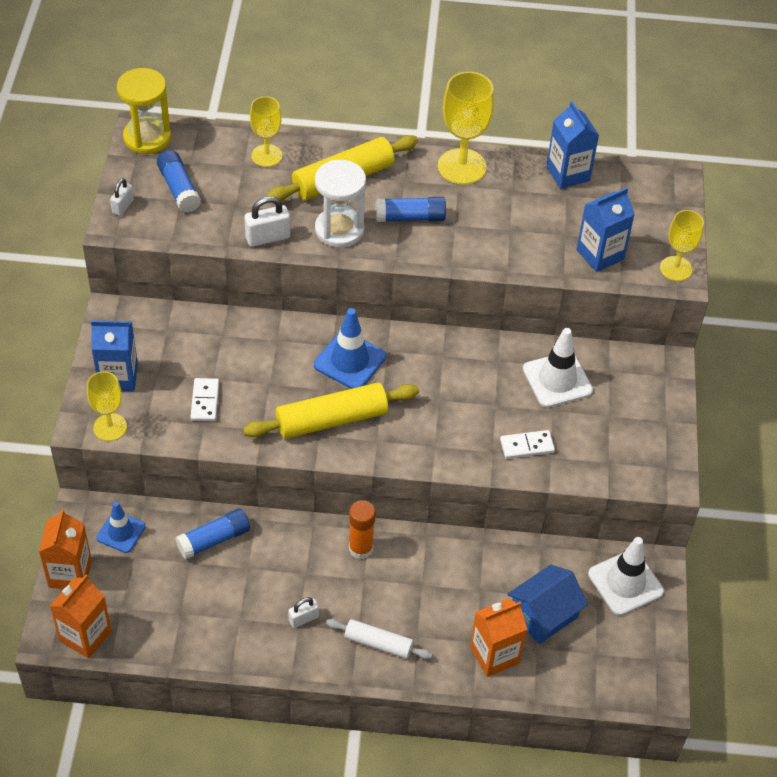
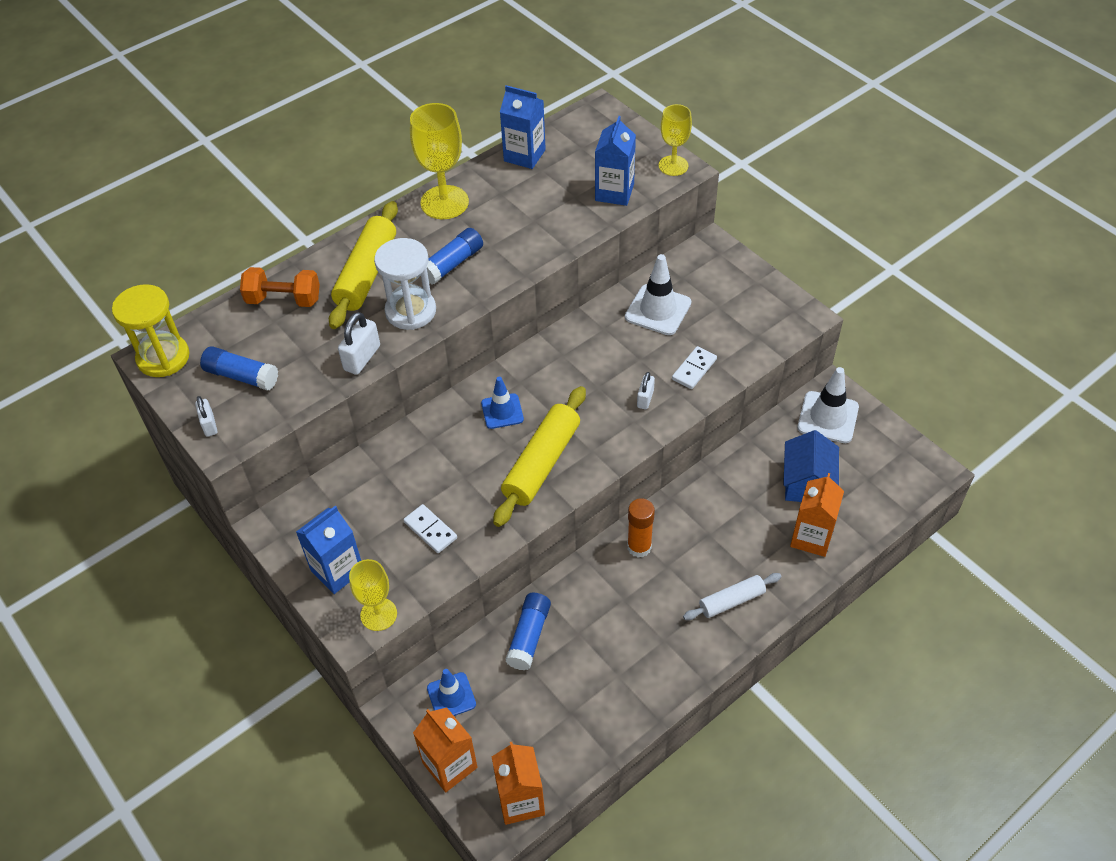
camera: 40 degrees left, 0 degrees up
yellow goblet [250,96,282,167] -> orange dumbbell [240,267,320,307]
white padlock [288,597,319,628] -> white padlock moved to [637,372,655,409]
blue traffic cone [314,308,386,389] -> blue traffic cone [481,377,524,429], size x0.66

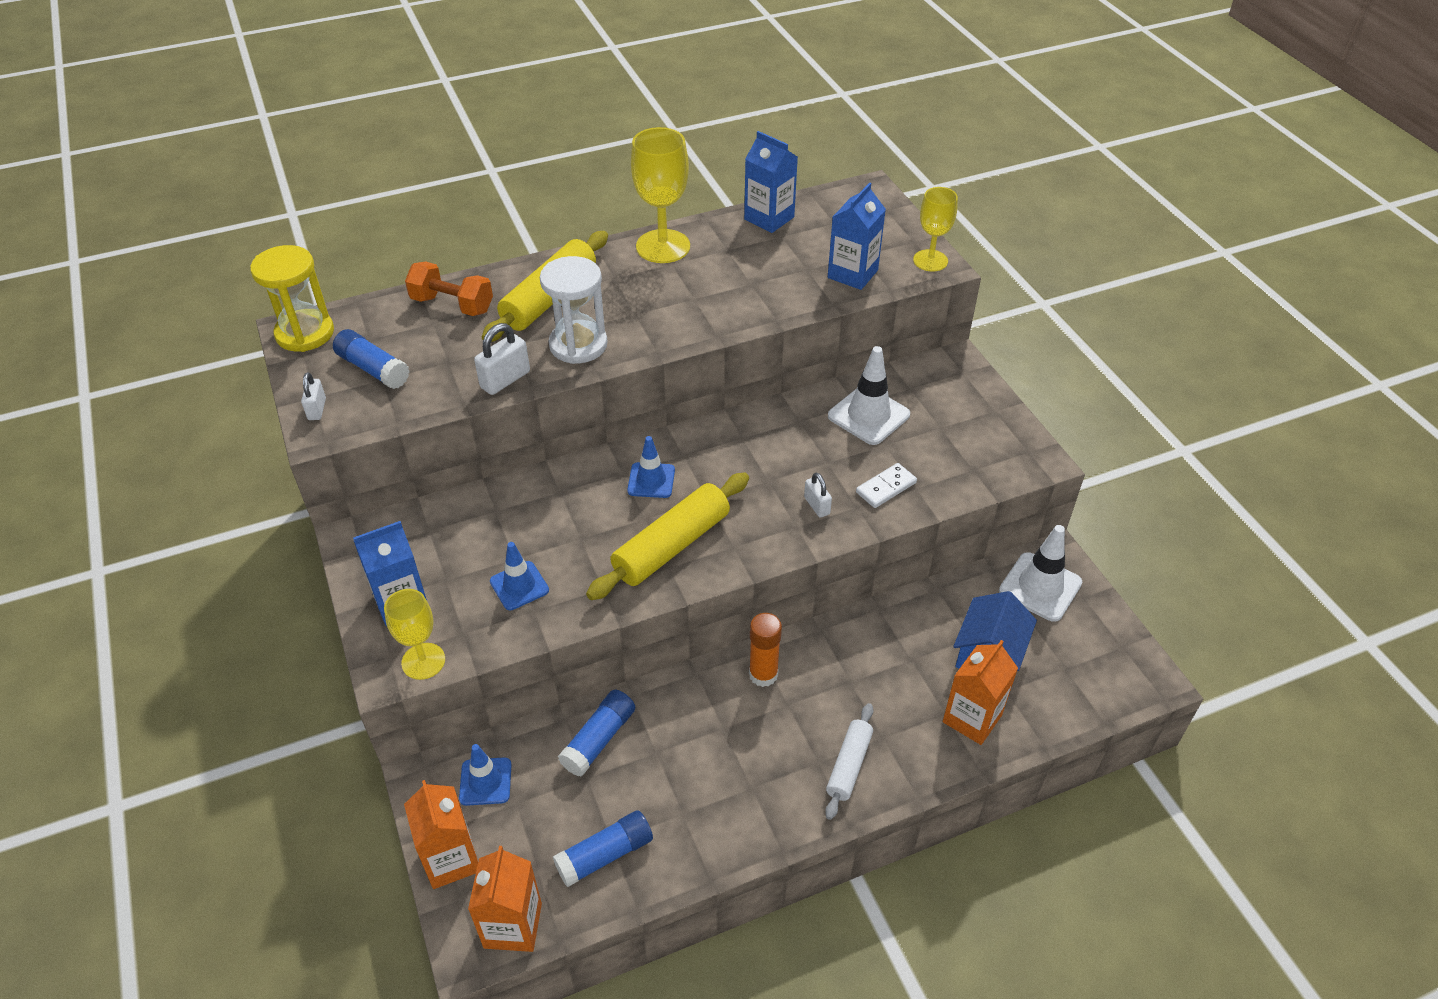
camera: 15 degrees right, 5 degrees down
white domino [404,504,457,553] -> blue traffic cone [490,542,549,610]
blue glue stick [427,228,483,284] -> blue glue stick moved to [553,810,653,887]
white padlock [637,372,655,409] -> white padlock turned 60 degrees counterclockwise [804,473,832,518]
white rolling pin [683,573,781,620] -> white rolling pin turned 60 degrees counterclockwise [825,703,873,820]

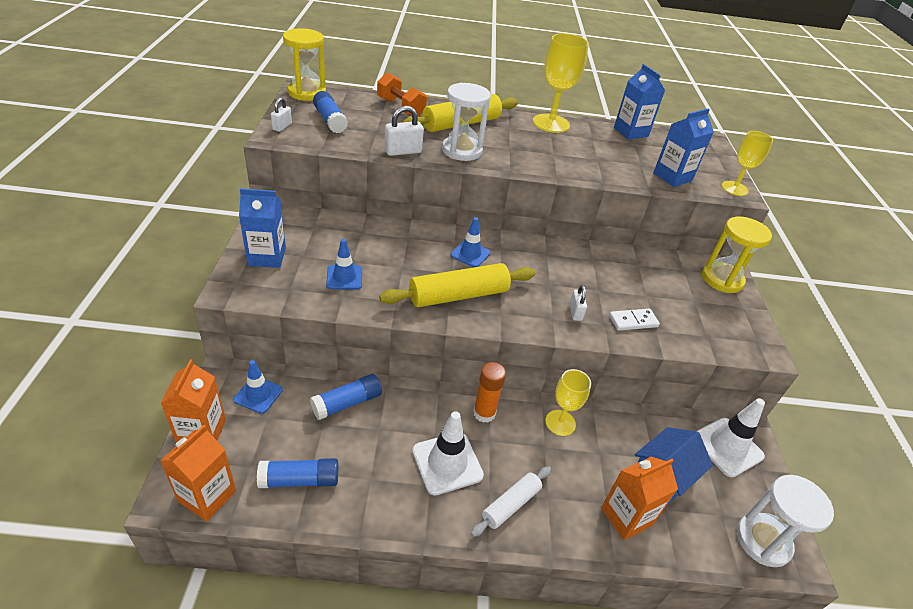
camera: 20 degrees right, 5 degrees down
yellow goblet [384,589,445,680] -> yellow goblet moved to [545,369,591,436]
white traffic cone [828,346,910,445] -> white traffic cone moved to [412,411,484,496]
none -> yellow hourglass [702,216,772,293]
none -> white hourglass [737,475,834,567]

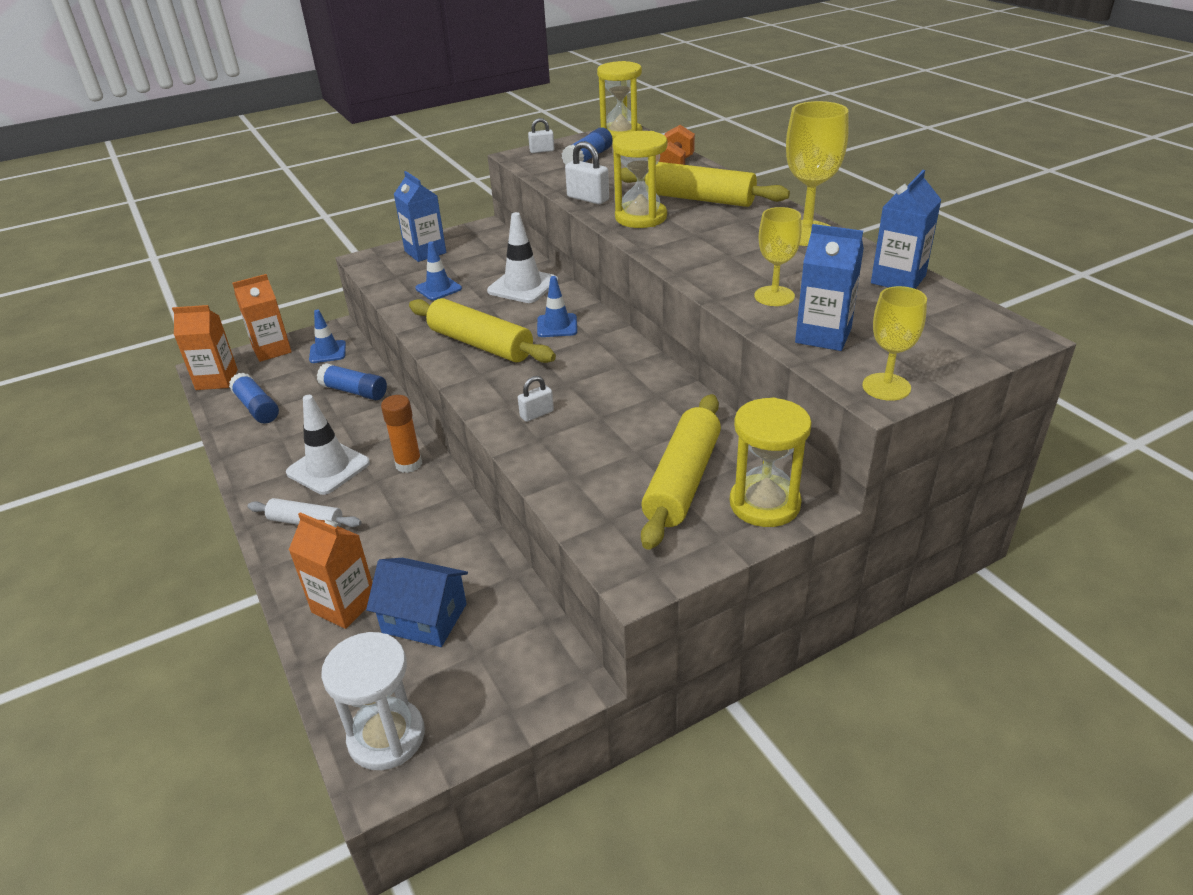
camera: 65 degrees right, 5 degrees down
white hourglass [442,83,491,161] -> yellow hourglass [612,131,667,228]
yellow goblet [545,369,591,436] -> yellow goblet moved to [754,207,802,306]
white domino [609,309,660,331] -> none
white traffic cone [698,398,765,478] -> white traffic cone moved to [487,212,558,303]
none -> yellow rolling pin [641,394,721,550]

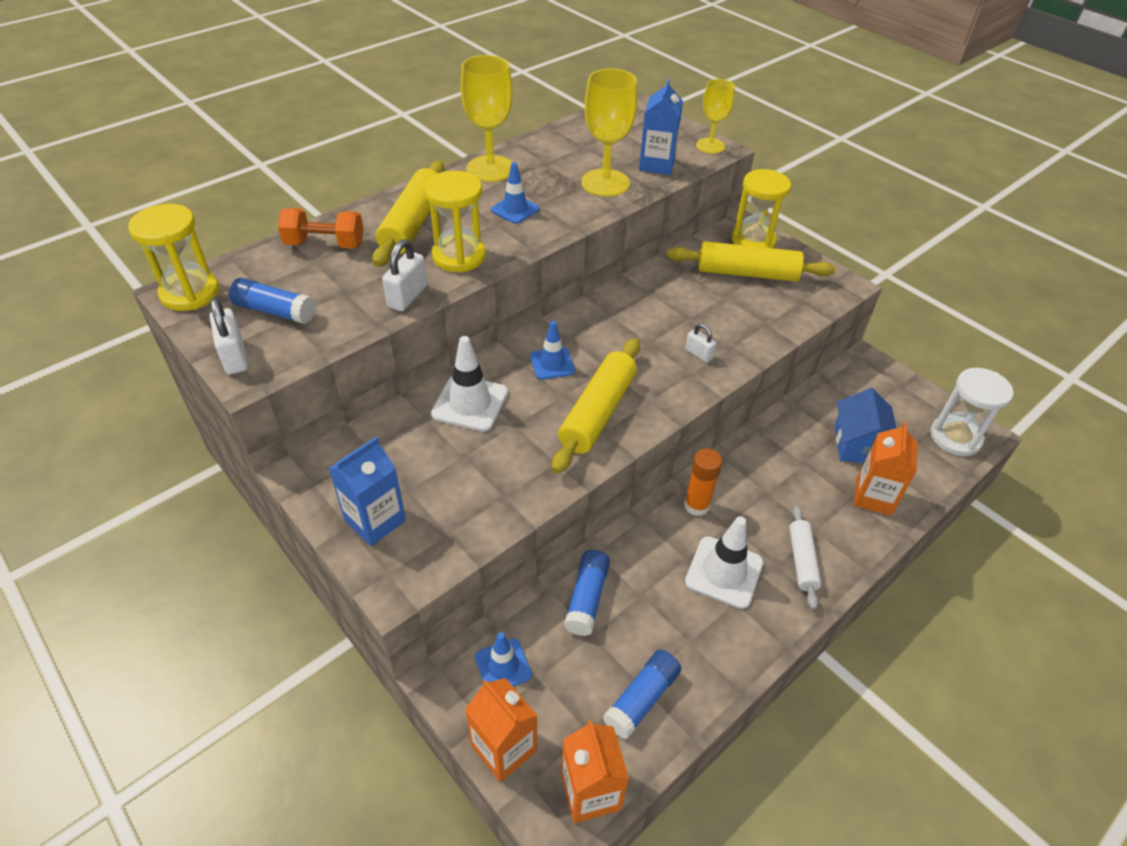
camera: 105 degrees left, 10 degrees up
blue traffic cone [415,241,462,300] -> blue traffic cone moved to [491,162,539,224]
white padlock [528,118,555,153] -> white padlock [210,298,248,374], size x1.57
yellow goblet [754,207,802,306] -> yellow goblet [581,68,638,197], size x1.59
blue carton [871,170,941,289] -> none

